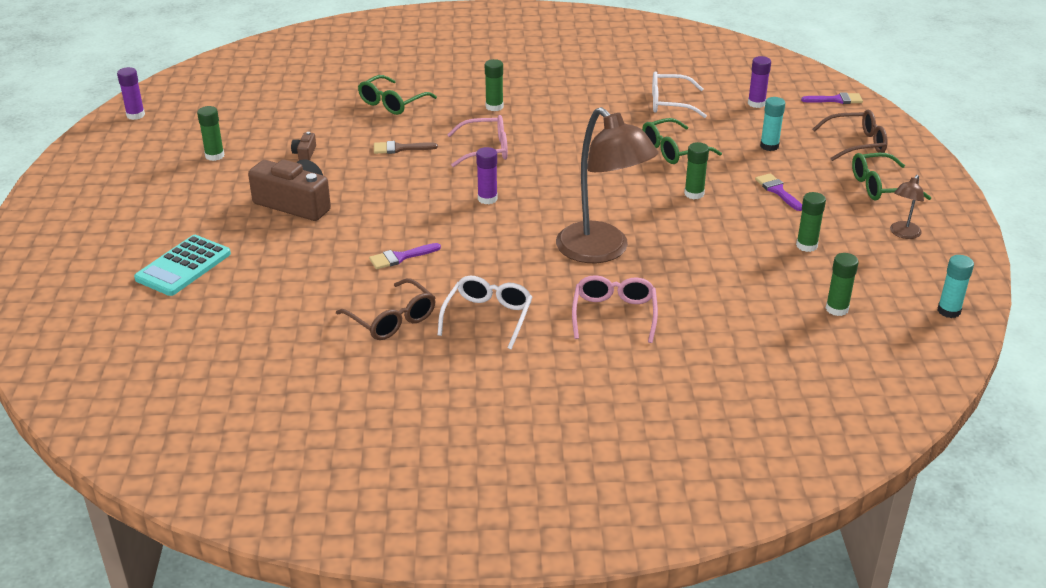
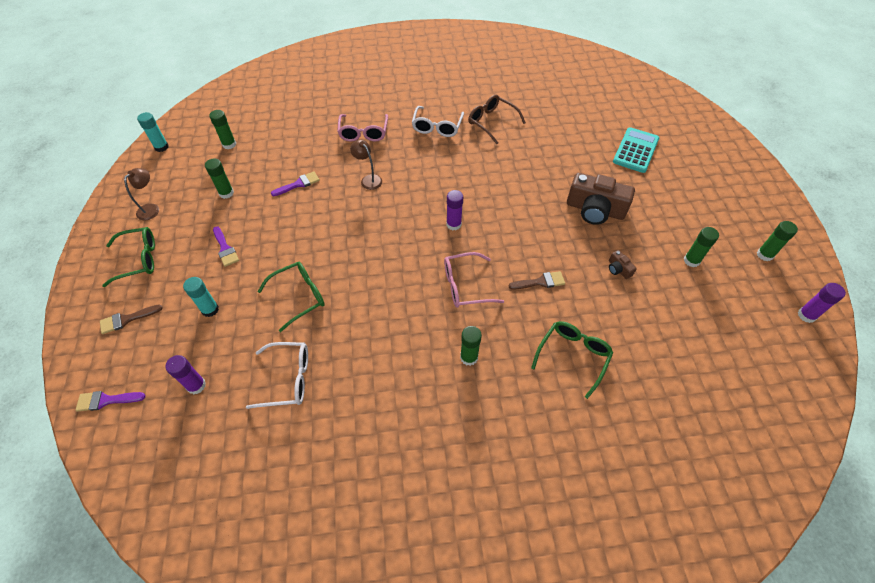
camera: 175 degrees right, 20 degrees up
brown camera [291,132,316,160] -> brown camera turned 150 degrees clockwise [609,250,637,279]
purple brush [369,243,441,269] -> purple brush moved to [271,171,320,196]
brown lamp [556,107,658,263] -> brown lamp [350,140,382,190], size x0.43
green glue stick [684,142,709,199] -> green glue stick moved to [757,221,798,261]
brown glasses [813,110,887,161] -> brown brush [100,304,163,334]

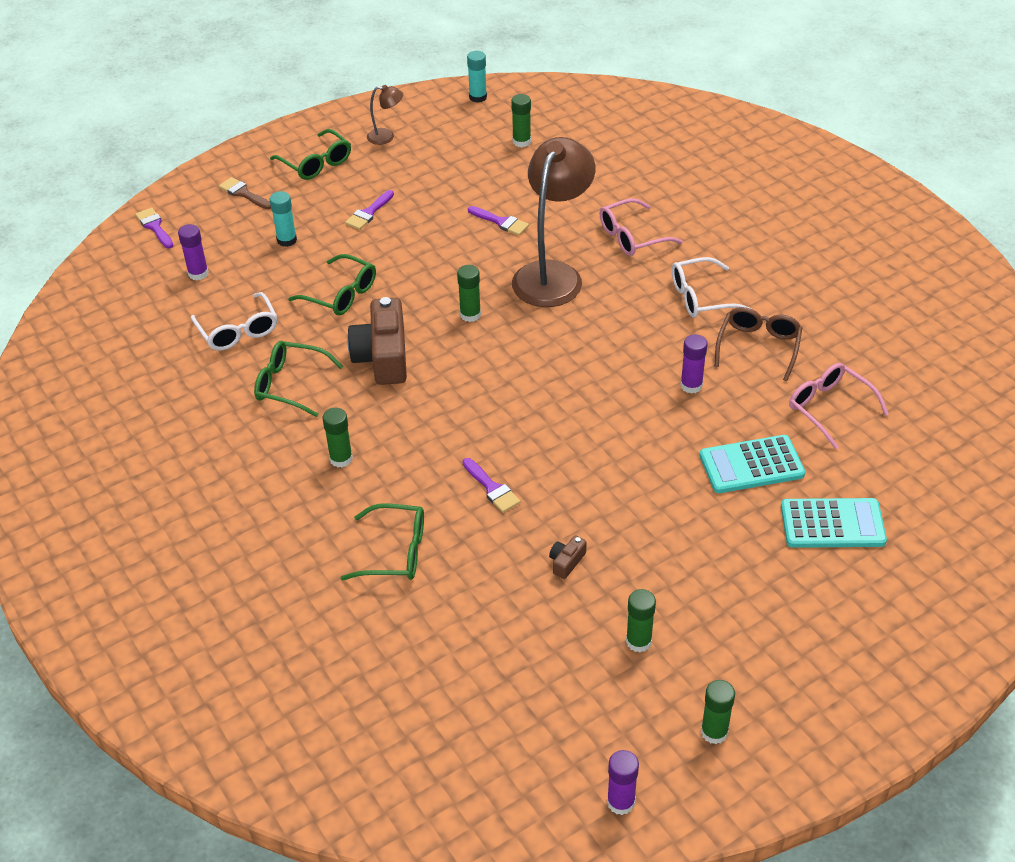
camera: 65 degrees right, 10 degrees down
green glue stick [205,158,234,199] -> green glue stick moved to [457,265,481,322]
brown lamp [350,140,382,190] -> brown lamp [512,137,595,307], size x2.30
pink glasses [444,252,504,308] -> pink glasses moved to [789,363,889,449]
purple glue stick [446,190,463,230] -> purple glue stick moved to [680,334,708,394]
brown brush [509,271,565,290] -> purple brush [463,458,521,513]
brown camera [567,173,635,225] -> brown camera moved to [347,297,407,385]
none -> green glasses [254,341,343,417]
none -> turquoise calculator [700,435,805,493]

